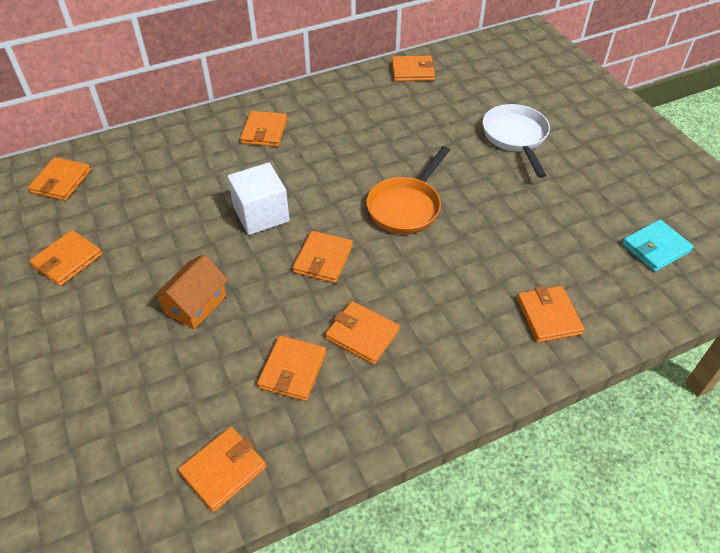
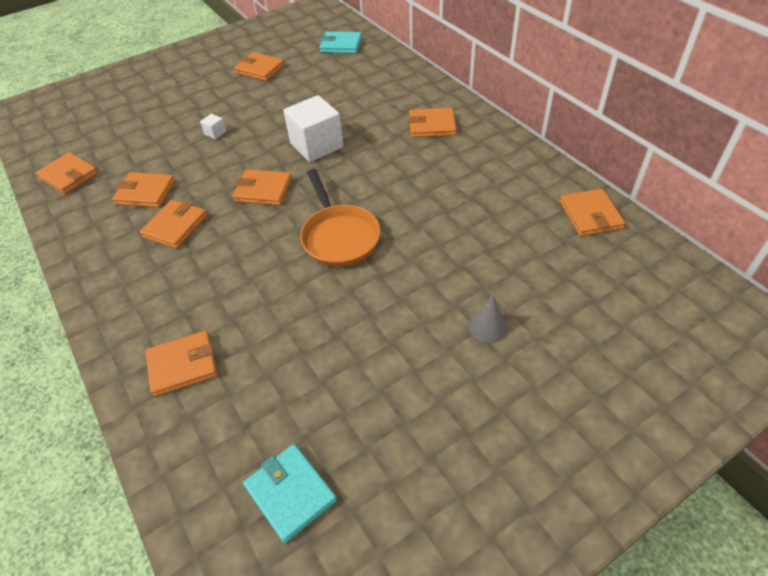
camera: 85 degrees right, 0 degrees up
orange wallet [28,157,91,201] -> turquoise wallet [319,31,362,54]
orange house [153,254,228,330] -> white cube [200,114,226,139]
orange pan [366,146,450,234] -> orange pan turned 135 degrees counterclockwise [300,169,381,267]
white pan [483,104,550,178] -> grey cone [469,296,507,343]

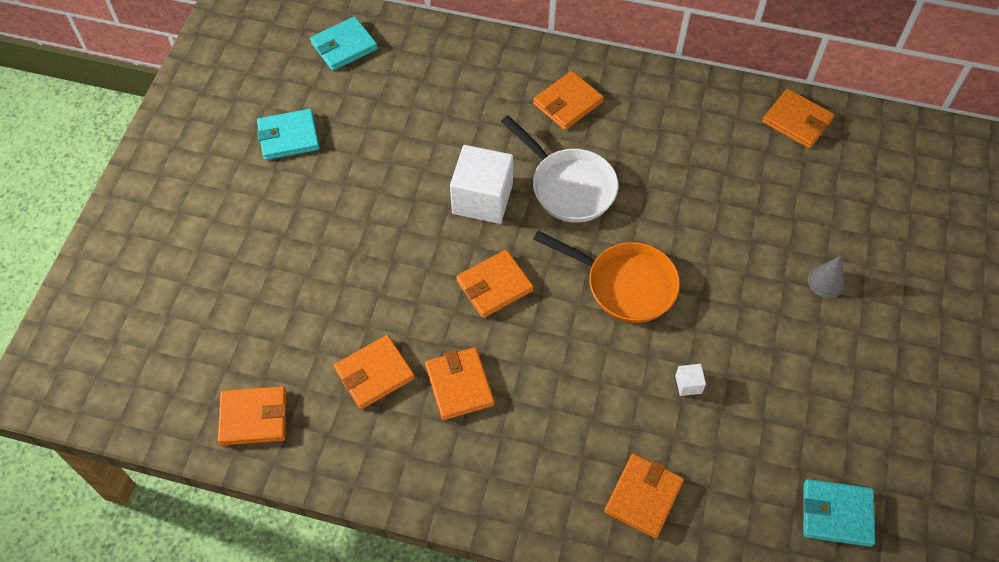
camera: 45 degrees left, 10 degrees up
white cube [200,114,226,139] -> white cube moved to [675,364,706,396]
orange wallet [234,52,285,81] -> turquoise wallet [257,109,320,160]
none -> white pan [501,115,618,223]

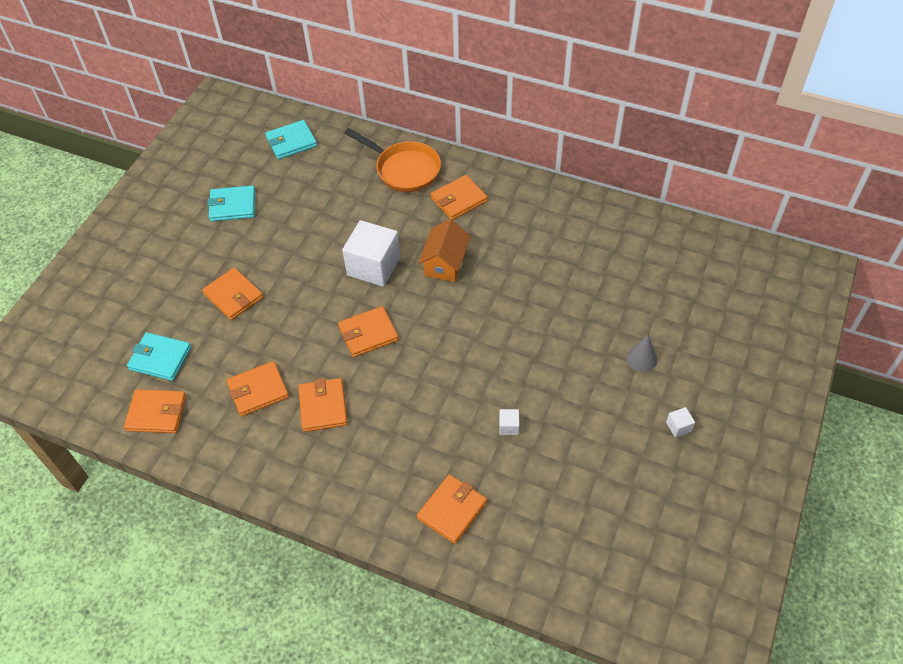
camera: 10 degrees right, 5 degrees down
white pan [501,115,618,223] -> orange house [418,219,471,282]
orange pan [533,231,680,323] -> orange pan moved to [344,128,441,192]
orange wallet [762,89,834,148] -> orange wallet moved to [202,268,263,320]
turquoise wallet [803,479,875,547] -> turquoise wallet moved to [127,332,191,381]
none -> white cube [666,407,695,438]

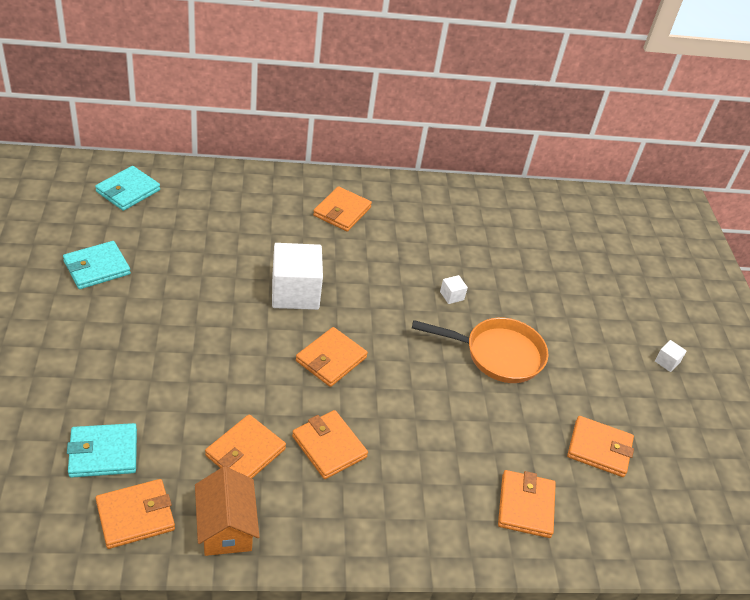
camera: 35 degrees left, 10 degrees down
orange wallet [202,268,263,320] -> orange wallet moved to [567,416,634,477]
orange pan [344,128,441,192] -> orange pan moved to [412,318,548,383]
orange house [418,219,471,282] -> orange house moved to [195,466,259,556]
white cube [499,409,519,435] -> white cube moved to [440,275,468,304]
grey cone [626,335,657,372] -> none

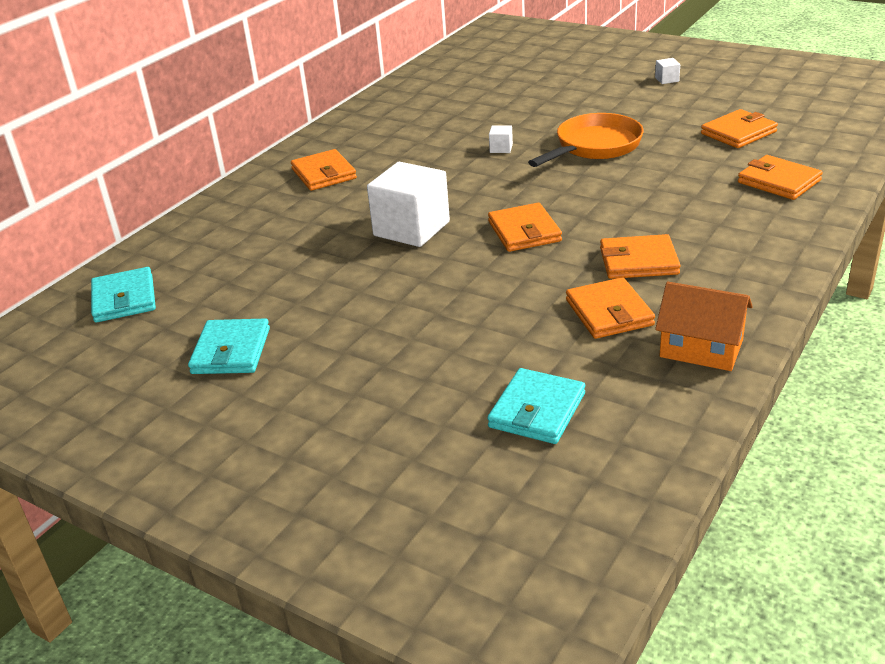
camera: 45 degrees left, 10 degrees down
orange wallet [96,479,175,549] -> none

